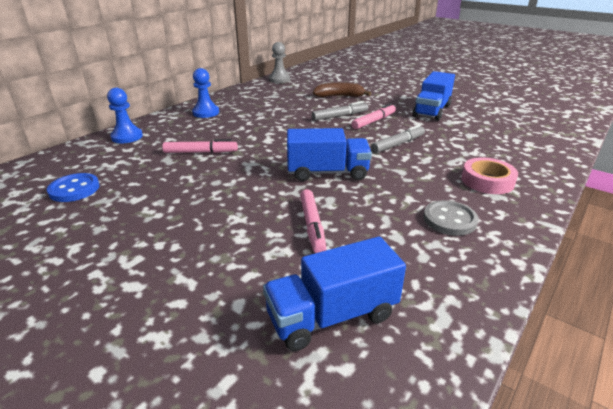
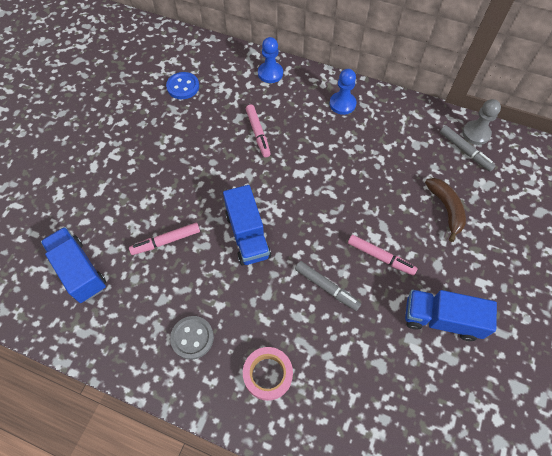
camera: 75 degrees right, 30 degrees up
grey marker [312,101,368,121] -> grey marker moved to [440,125,496,171]

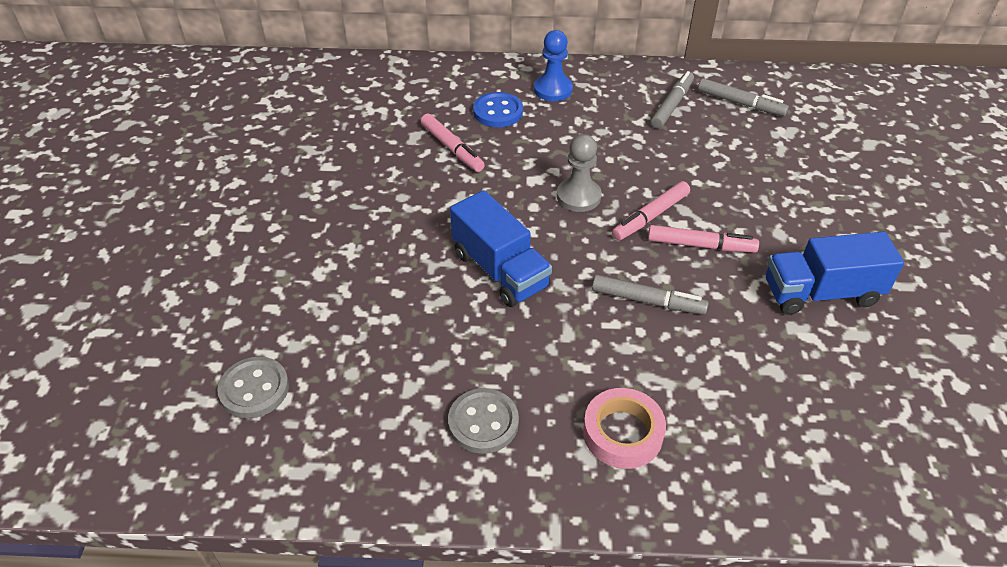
camera: 20 degrees left, 15 degrees down
blue truck [41,227,106,303] -> grey button [217,357,289,418]
pink marker [129,223,200,255] -> pink marker moved to [612,181,690,240]
blue button [166,72,199,99] -> blue button moved to [473,92,523,127]
blue pawn [258,37,283,83] -> none
brown banana [425,178,466,242] -> none
grey pawn [462,99,501,145] -> grey pawn moved to [557,134,602,212]
none -> grey marker [651,71,694,129]

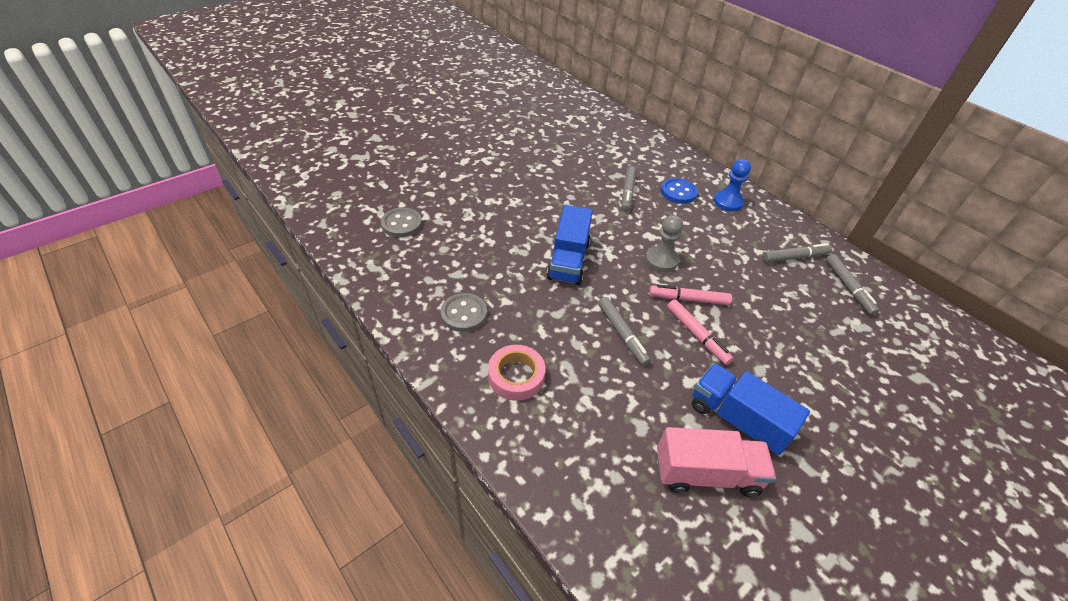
camera: 45 degrees right, 0 degrees up
pink marker [421,114,485,172] -> grey marker [622,166,636,212]
none -> pink truck [657,427,776,497]

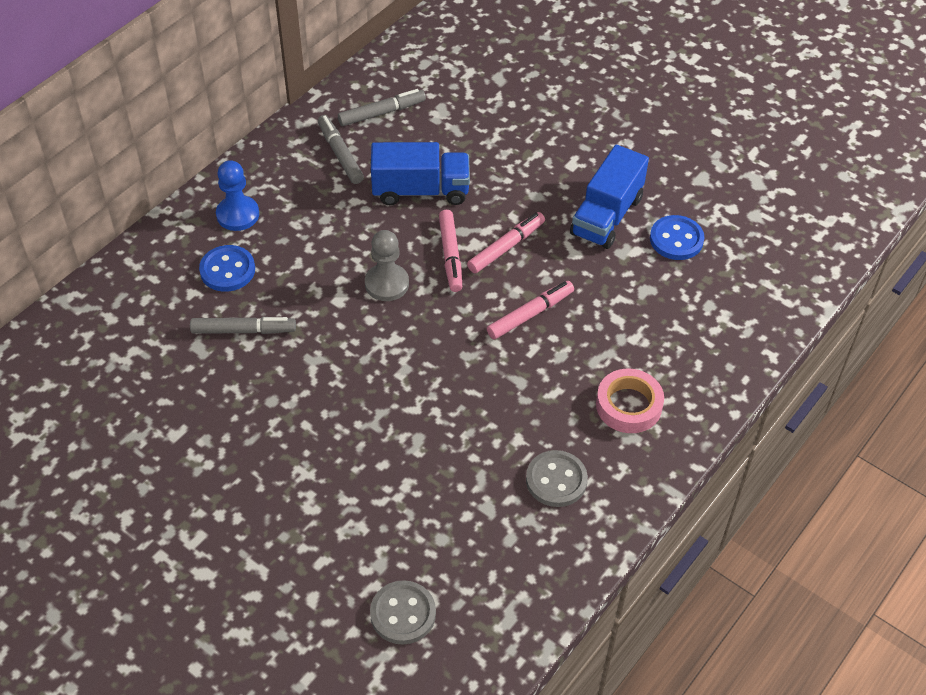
camera: 100 degrees left, 5 degrees up
blue truck [547,205,593,285] -> blue truck moved to [371,142,470,205]
grey marker [598,297,651,366] -> pink marker [487,281,574,339]
pink truck [657,427,776,497] -> blue button [650,215,704,260]

